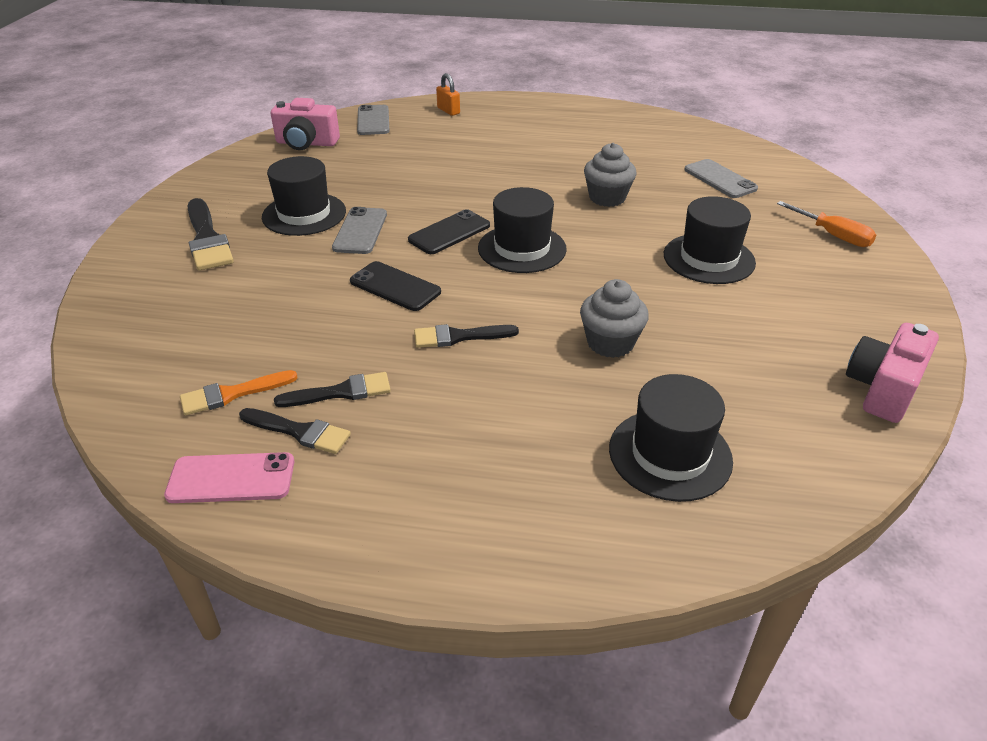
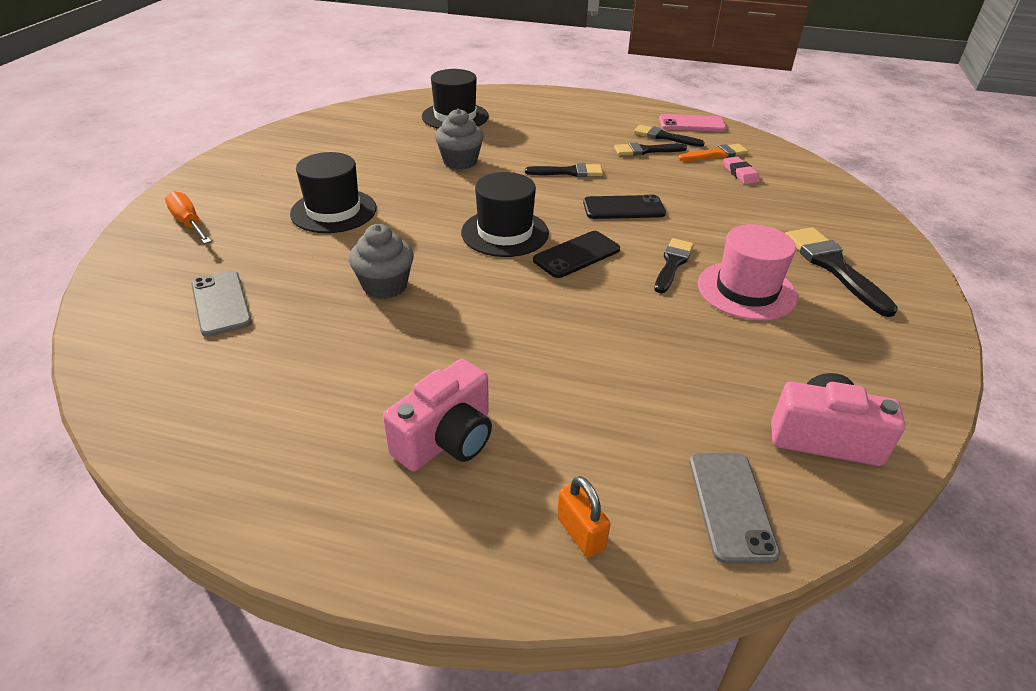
camera: 175 degrees left, 0 degrees up
black hat [262,156,346,236] -> pink hat [698,224,798,321]
grey phone [332,207,387,254] -> black brush [654,238,694,293]
black phone [350,261,441,311] -> black phone turned 45 degrees counterclockwise [583,195,666,219]
pink camera [846,323,939,423] -> pink camera moved to [383,359,492,472]
none -> pink eraser [724,157,760,184]

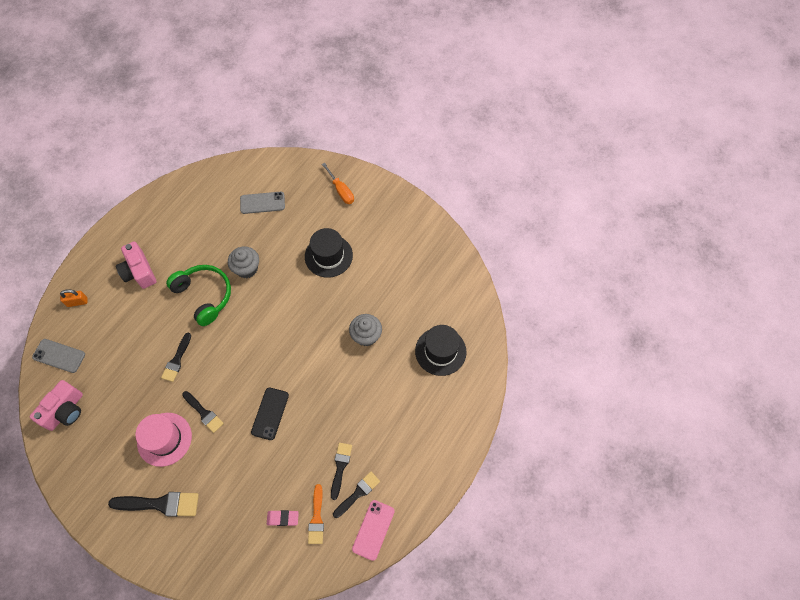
camera: 110 degrees right, 25 degrees up
orange screwdriver [165,191,212,244] -> orange screwdriver turned 75 degrees clockwise [322,163,354,204]
black hat [461,172,549,257] -> none
black brush [525,163,603,177] -> black brush moved to [161,333,191,382]
black phone [533,231,620,278] -> none
none -> green headphones [166,265,231,326]

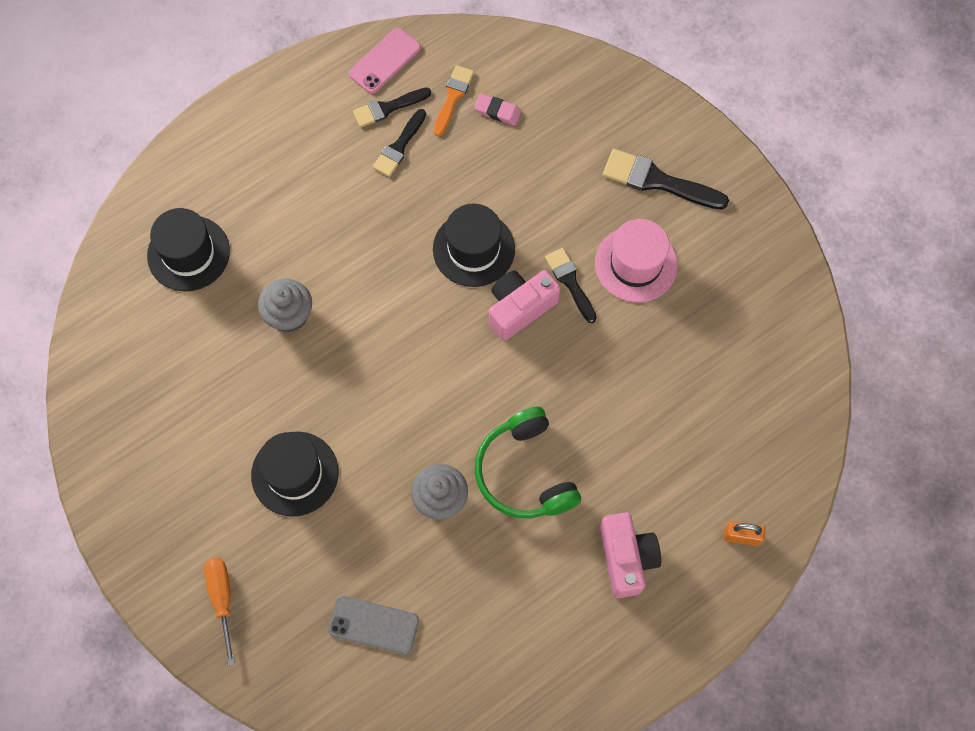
camera: 160 degrees left, 5 degrees up
pink camera [30,380,83,431] -> pink camera moved to [489,270,560,341]
grey phone [32,339,85,373] -> none
black brush [161,333,191,382] -> none
black phone [251,388,289,440] -> black hat [433,204,515,287]

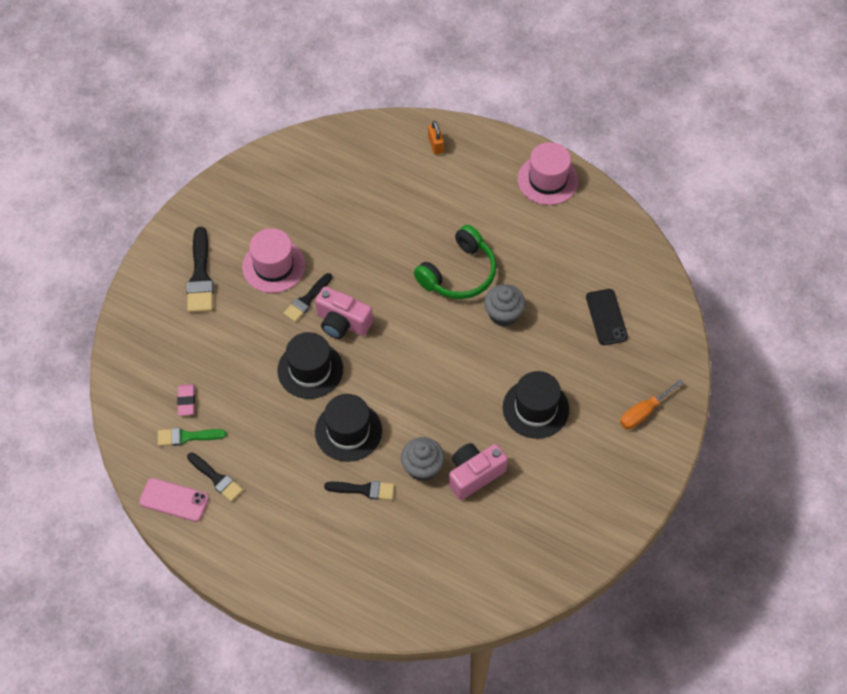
camera: 115 degrees left, 10 degrees down
black hat [147,208,230,291] -> black hat moved to [315,394,382,462]
grey phone [328,596,419,654] -> black phone [586,289,628,345]
black brush [373,109,426,177] -> black brush moved to [324,481,394,500]
orange brush [433,65,474,136] -> green brush [158,428,227,446]
pink camera [600,512,661,598] -> pink camera moved to [449,443,508,500]
none -> pink hat [518,142,579,205]

